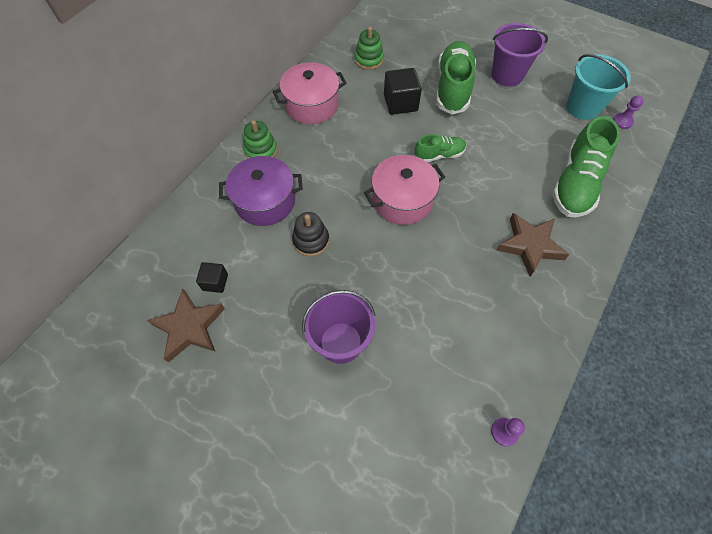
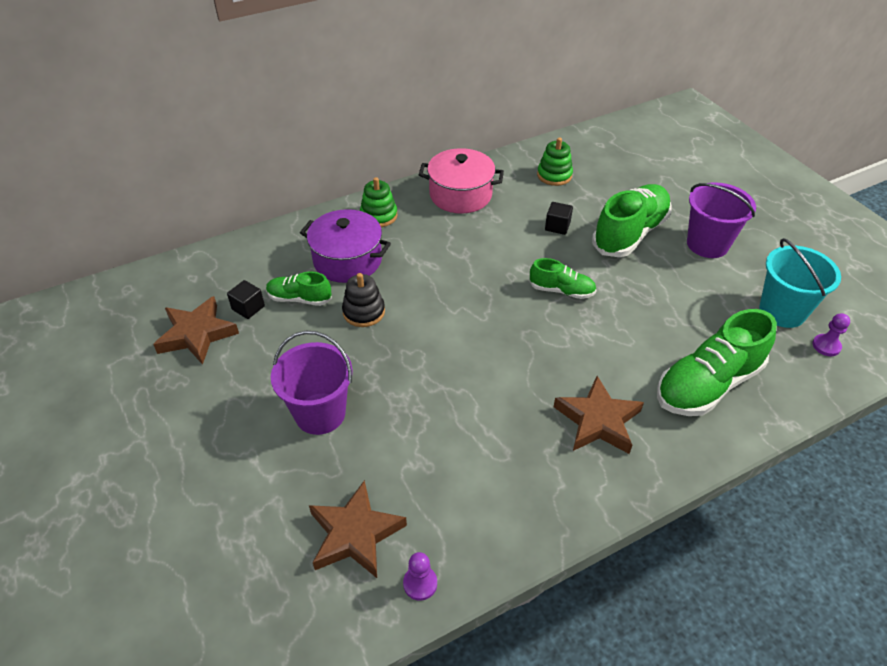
camera: 30 degrees right, 15 degrees down
pink pot [364,155,445,225] -> none
black cube [384,68,422,115] -> black cube [545,202,573,235], size x0.60
none -> green shoe [266,271,332,306]
none -> brown star [309,480,407,578]

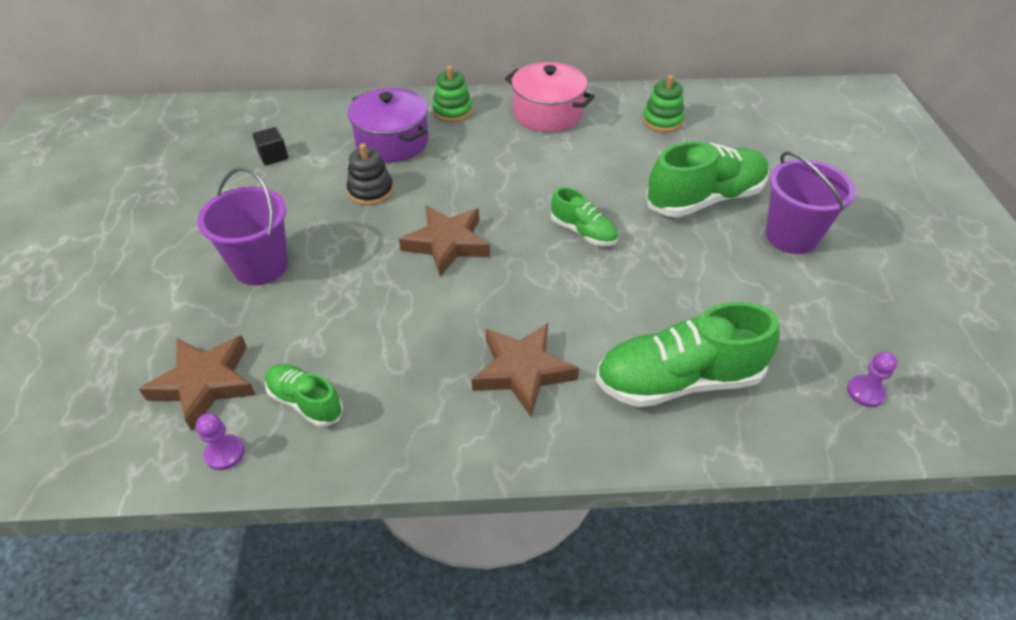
camera: 25 degrees right, 0 degrees up
brown star [153,296,239,365] -> brown star moved to [399,206,490,277]
green shoe [266,271,332,306] -> green shoe moved to [265,364,343,427]
black cube [545,202,573,235] -> none
turquoise bucket [759,238,841,328] -> none

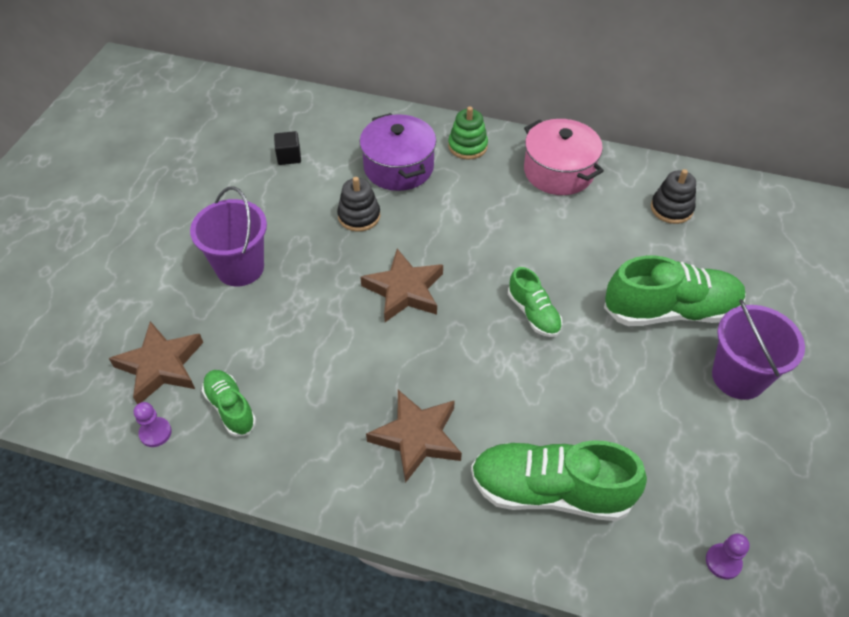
camera: 20 degrees right, 5 degrees up
green stacking toy [642,75,685,132] -> black stacking toy [651,169,696,224]

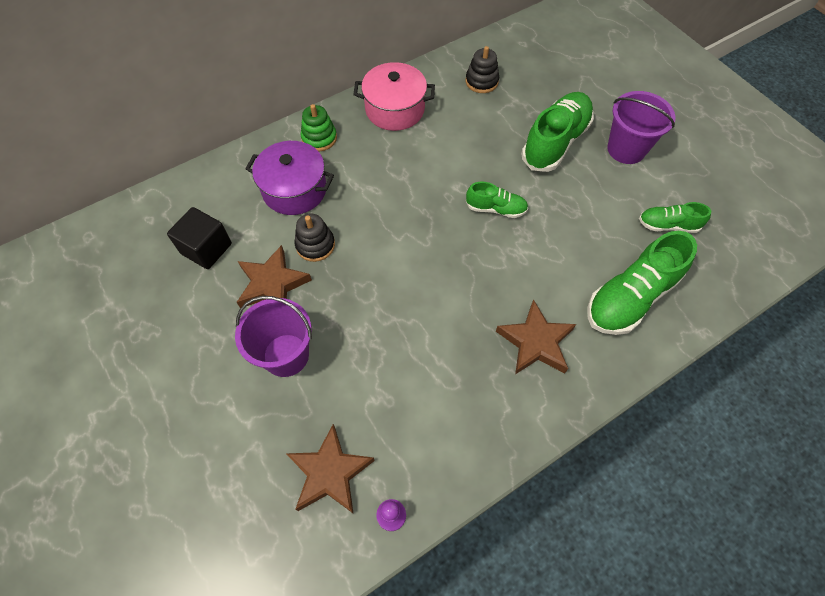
camera: 50 degrees left, 10 degrees up
green shoe [202,370,256,437] -> green shoe moved to [639,202,711,233]
black cube [274,131,301,165] -> black cube [167,207,232,269], size x1.67
brown star [360,249,443,322] -> brown star moved to [237,245,312,308]
purple pawn [706,533,750,579] -> none

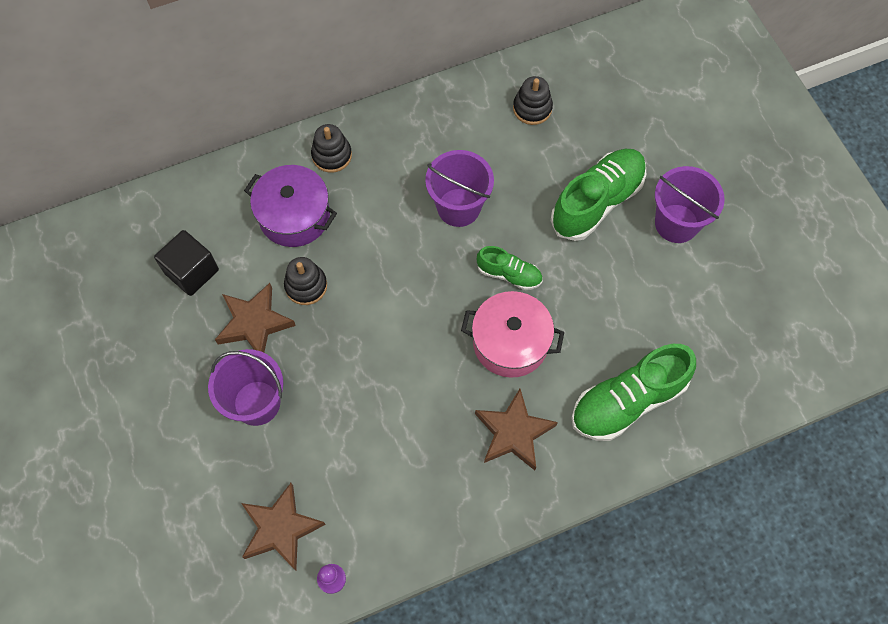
camera: 10 degrees right, 5 degrees up
green stacking toy [301,104,337,151] -> black stacking toy [311,124,352,173]
pink pot [353,62,435,131] -> pink pot moved to [461,291,564,378]
green shoe [639,202,711,233] -> none
none -> purple bucket [425,150,494,227]

